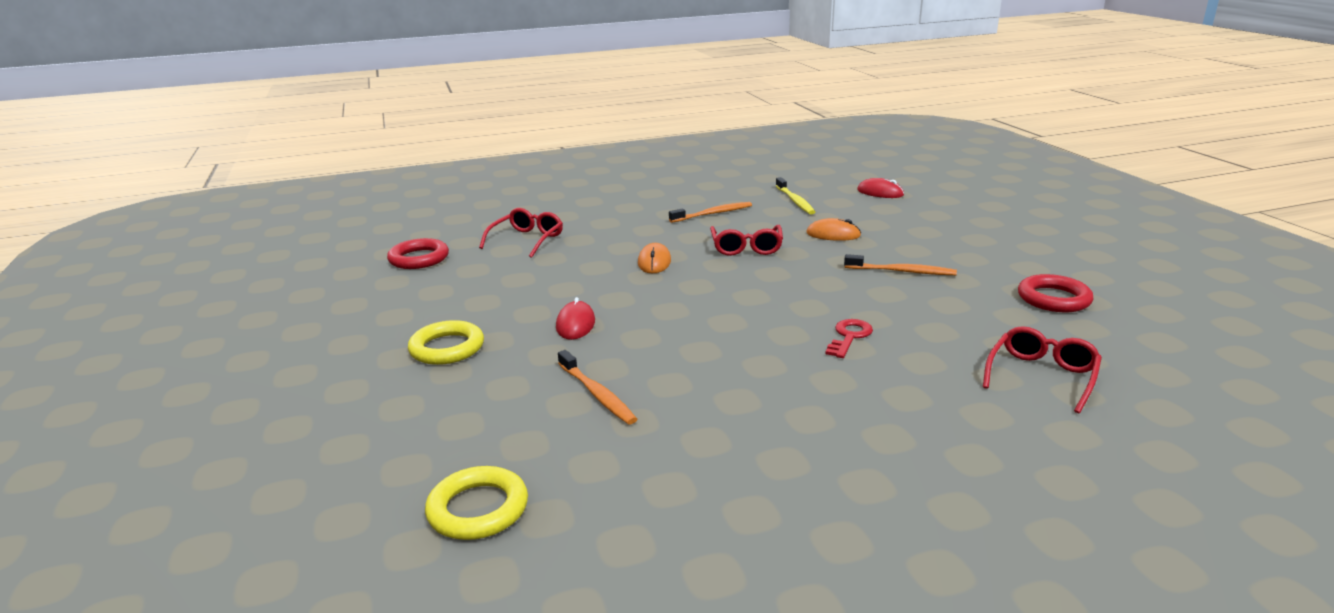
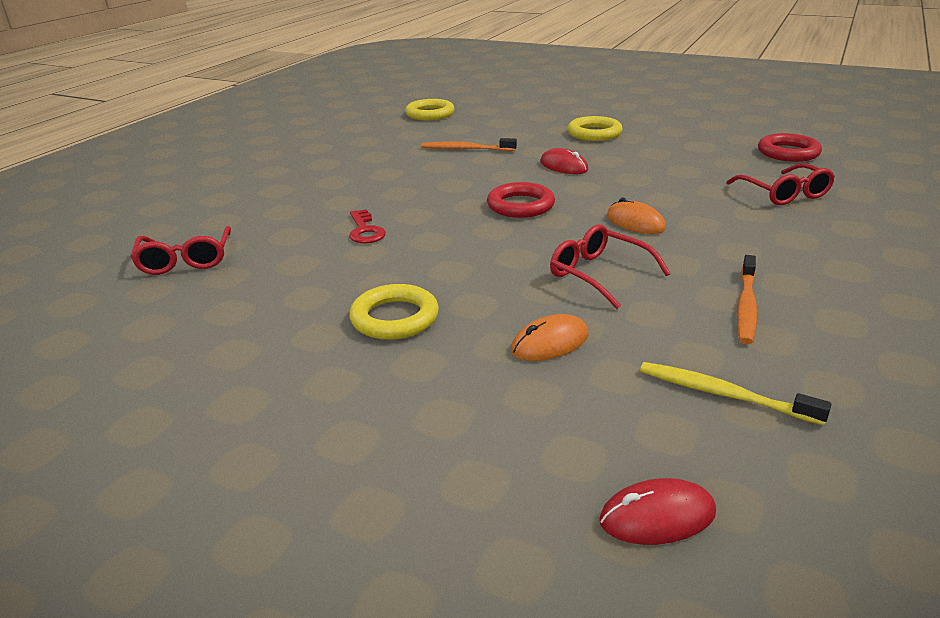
camera: 135 degrees right, 5 degrees up
orange toothbrush [844,254,957,275] -> yellow ring [349,284,439,340]
red ring [1018,274,1093,312] -> red ring moved to [487,182,555,218]

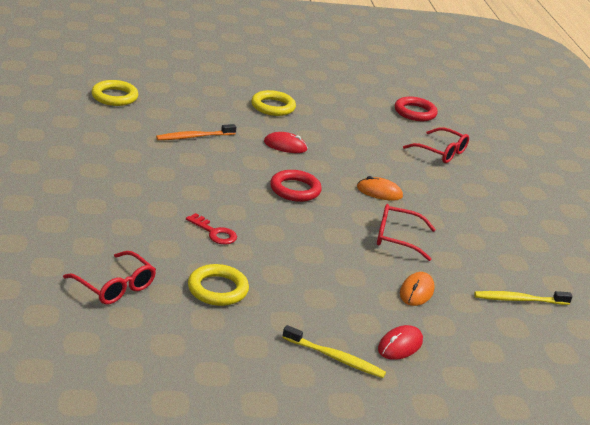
camera: 40 degrees left, 0 degrees up
yellow ring [349,284,439,340] -> yellow ring moved to [188,264,249,306]
red mouse [599,478,716,545] -> red mouse moved to [378,325,423,360]
orange toothbrush [737,255,758,344] -> none
none -> yellow toothbrush [282,325,386,378]

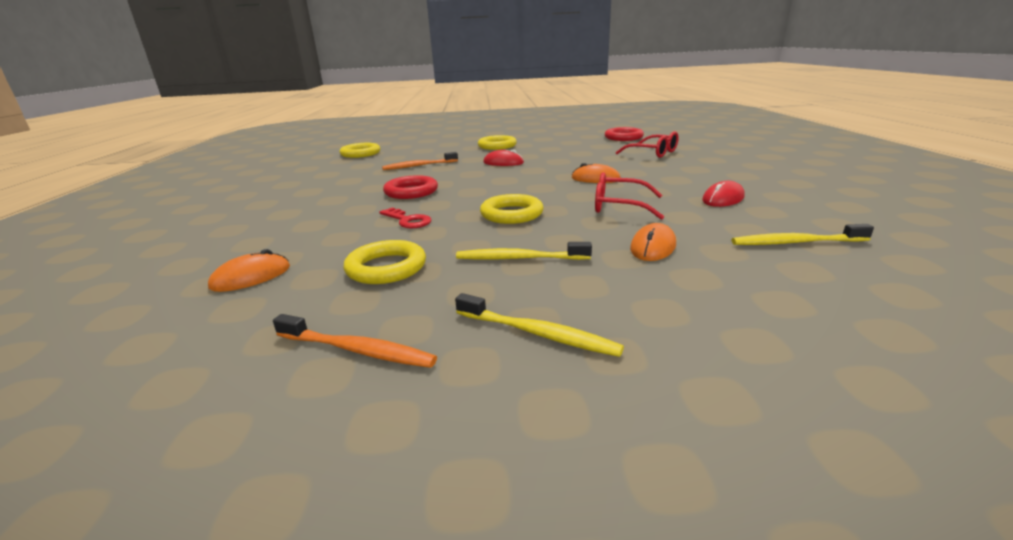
camera: 10 degrees right, 5 degrees down
red glasses [63,251,156,304] -> orange mouse [208,249,290,292]
red ring [270,170,322,202] -> red ring moved to [383,175,438,199]
red mouse [378,325,423,360] -> red mouse moved to [702,181,745,207]
none -> orange toothbrush [273,314,437,368]
none -> yellow toothbrush [456,242,592,260]
none -> yellow ring [480,194,543,224]

